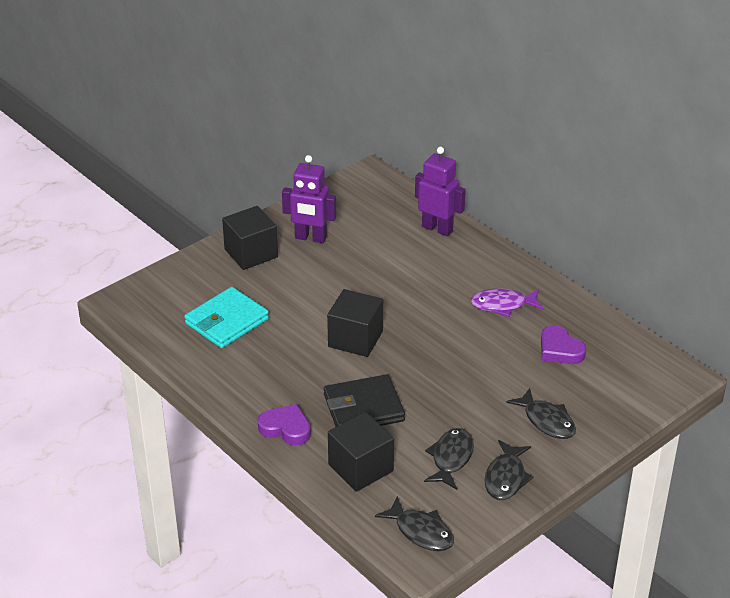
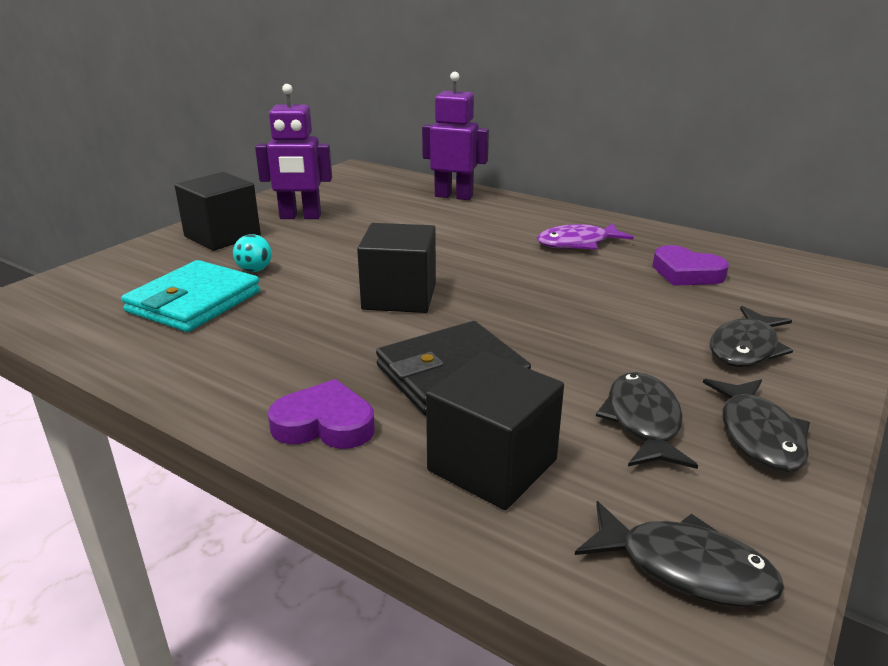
camera: 15 degrees left, 10 degrees down
black fish [506,388,576,439] -> black fish turned 90 degrees clockwise [710,306,793,367]
none -> turquoise ball [233,234,272,272]

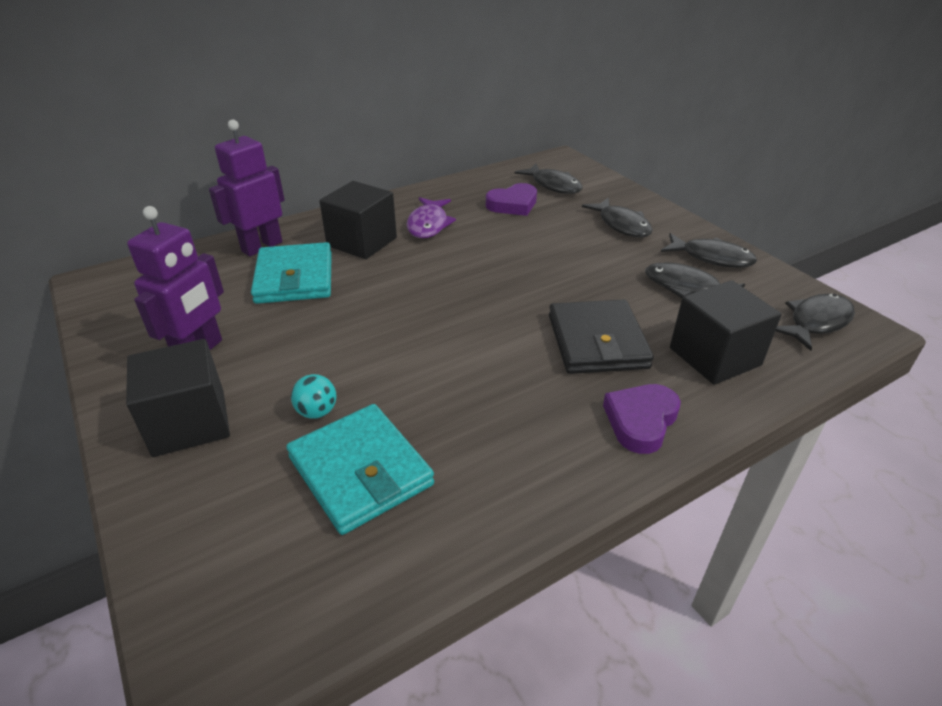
camera: 65 degrees left, 10 degrees up
black cube [357,223,436,313] -> black cube moved to [319,181,397,259]
none -> turquoise wallet [251,242,332,304]
none -> black fish [515,163,583,194]

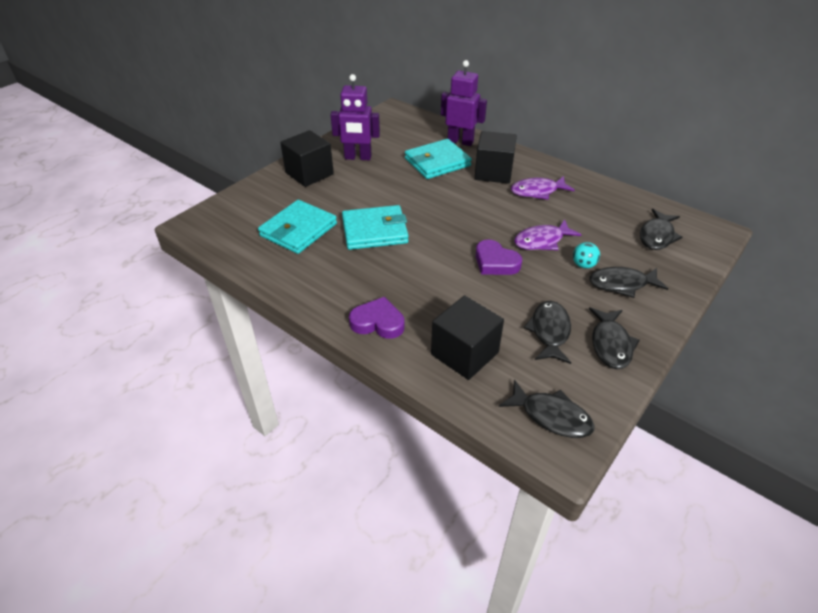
camera: 70 degrees right, 5 degrees up
turquoise ball [291,374,337,419] -> turquoise ball moved to [573,242,600,269]
purple heart [486,183,537,216] -> purple heart moved to [476,240,522,275]
black wallet [549,300,654,374] -> none
black fish [582,198,653,238] -> black fish turned 45 degrees clockwise [589,267,668,298]
none -> turquoise wallet [342,205,409,250]
none -> purple fish [514,219,581,250]

